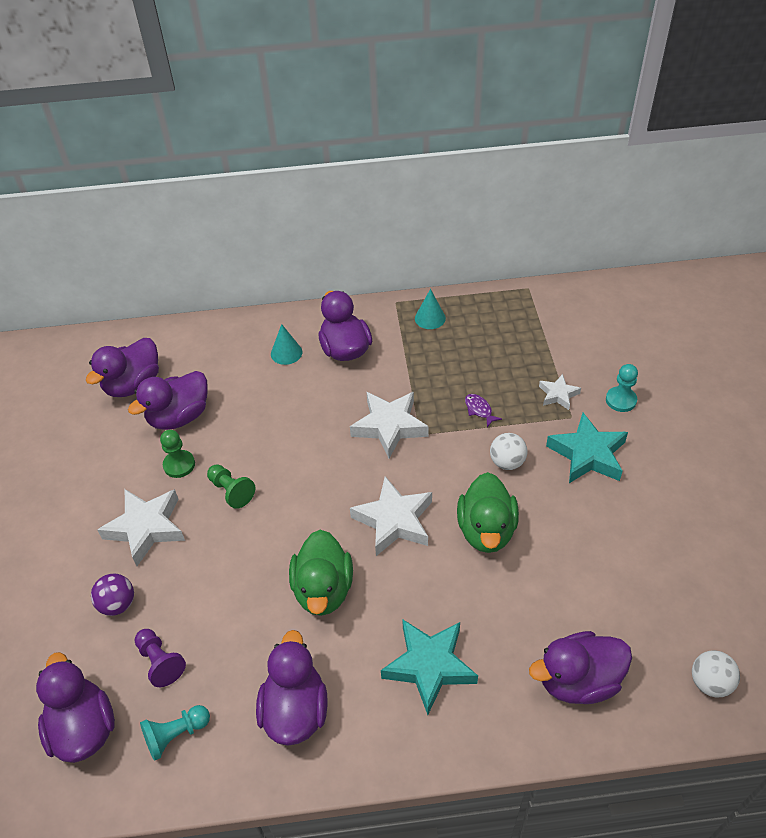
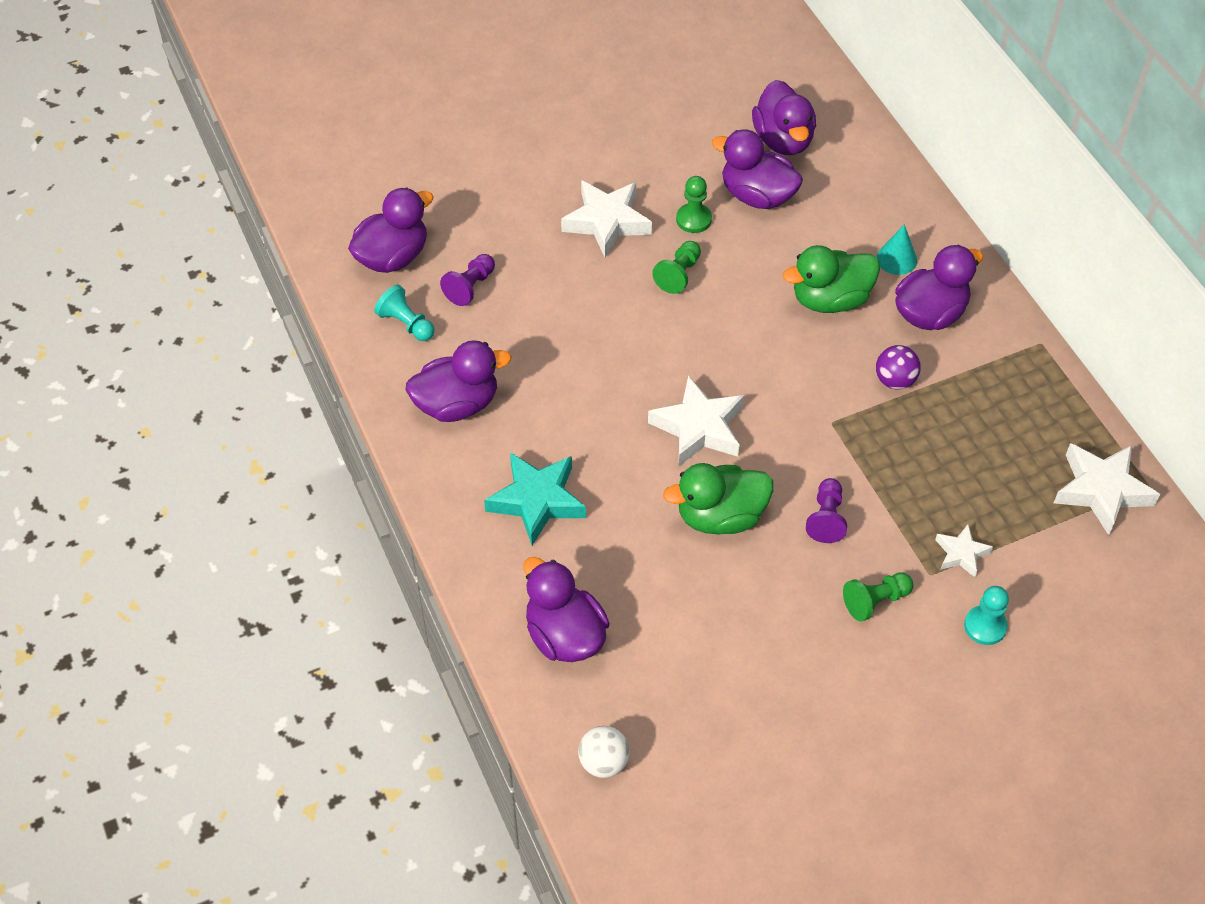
camera: 70 degrees right, 5 degrees up
purple duck [86,338,159,397] -> purple duck turned 120 degrees counterclockwise [752,80,816,155]
purple ball [91,574,134,616] -> purple ball moved to [876,345,921,390]
green duck [289,530,353,616] -> green duck moved to [783,245,880,313]
white star [350,392,429,458] -> white star moved to [1054,443,1160,535]
turquoise cone [415,289,446,329] -> none
purple fish [465,394,502,427] -> none
white ball [490,433,528,470] -> purple pawn [806,478,847,543]
turquoise star [546,413,628,483] -> green pawn [843,572,913,622]

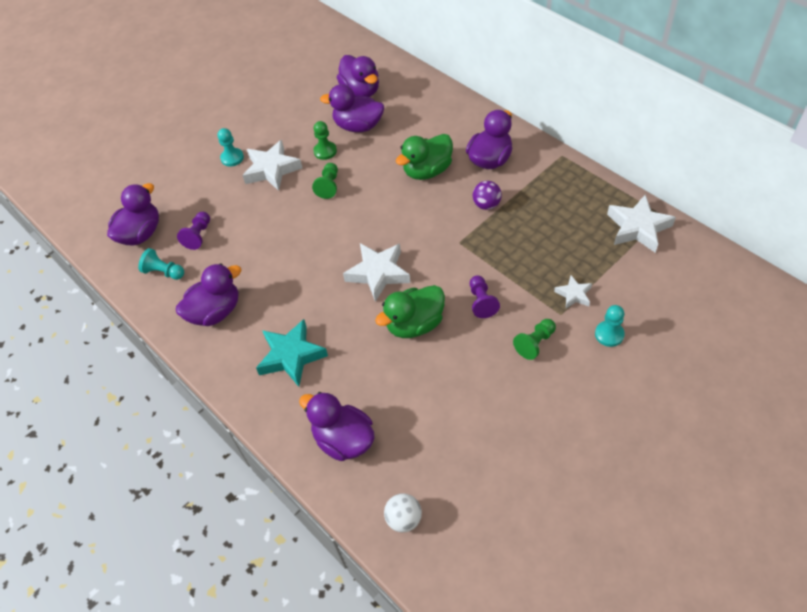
camera: 15 degrees left, 0 degrees up
turquoise cone [876,224,917,275] -> none
none -> turquoise pawn [217,128,244,167]

